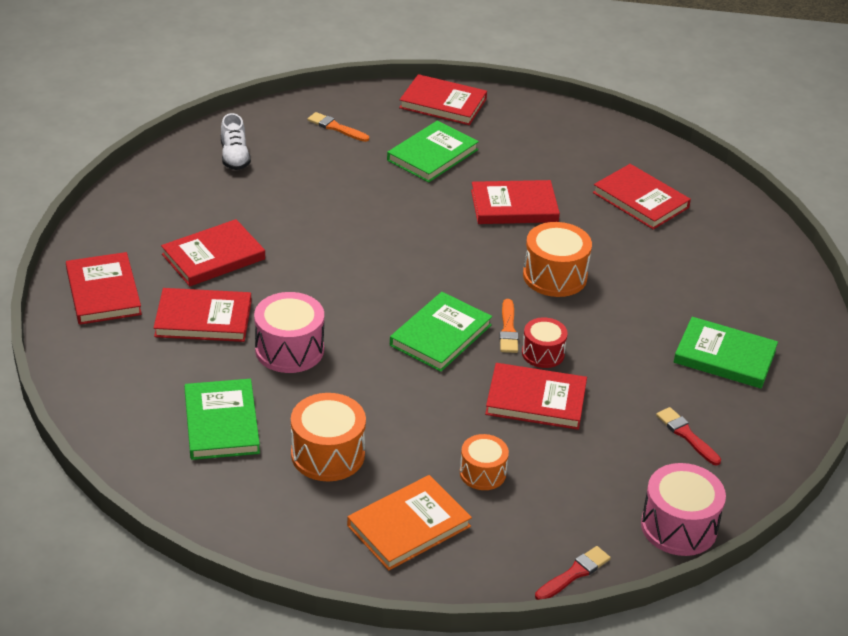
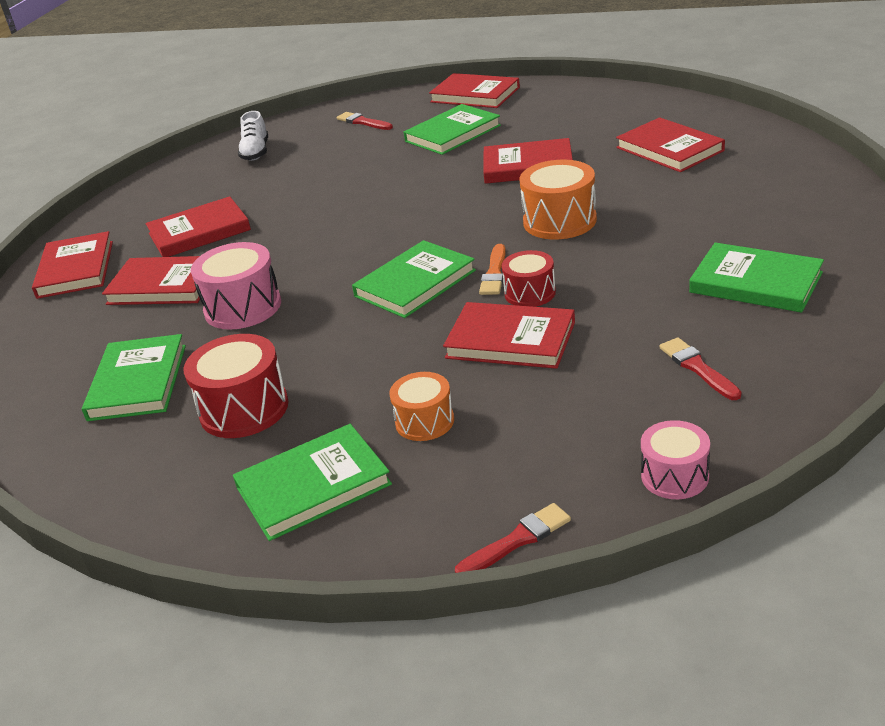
camera: 15 degrees right, 5 degrees down
orange drum [291,393,366,481] -> red drum [184,334,289,438]
orange brush [308,112,369,142] -> red brush [337,112,393,130]
orange book [347,475,472,570] -> green book [233,424,392,541]
pink drum [641,463,726,556] -> pink drum [641,420,710,499], size x0.63

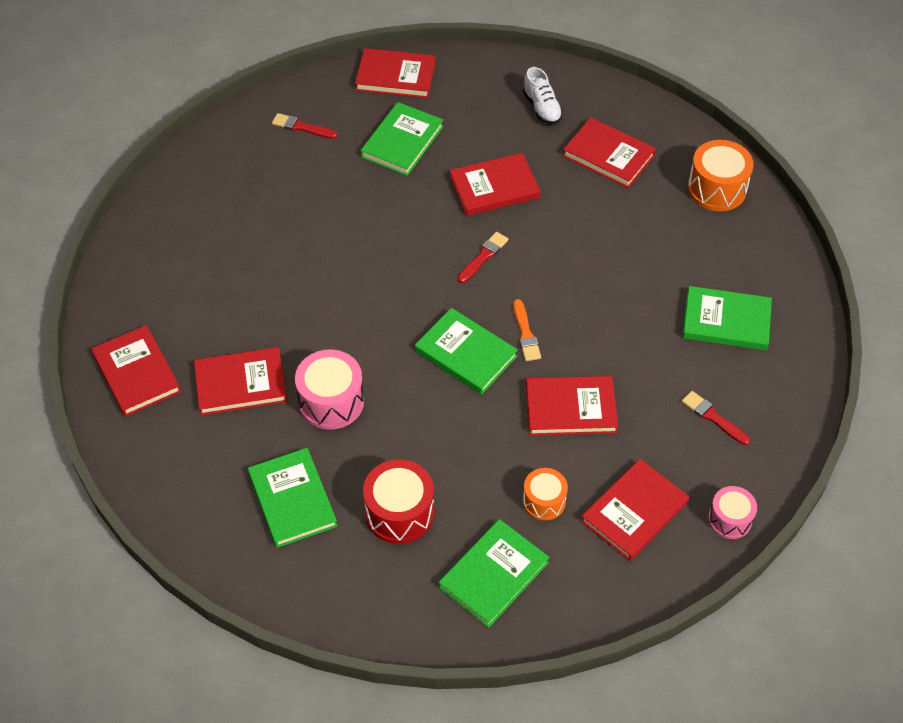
camera: 25 degrees left, 20 degrees up
red book [146,196,251,257] -> red book moved to [581,459,689,561]
white shoe [238,111,268,161] -> white shoe moved to [523,67,563,125]
green book [352,240,476,318] -> green book turned 75 degrees counterclockwise [415,308,518,395]
red brush [455,503,571,573] -> red brush moved to [458,232,508,283]
red drum [502,250,556,307] -> none
orange drum [519,160,597,239] -> orange drum moved to [688,140,754,211]

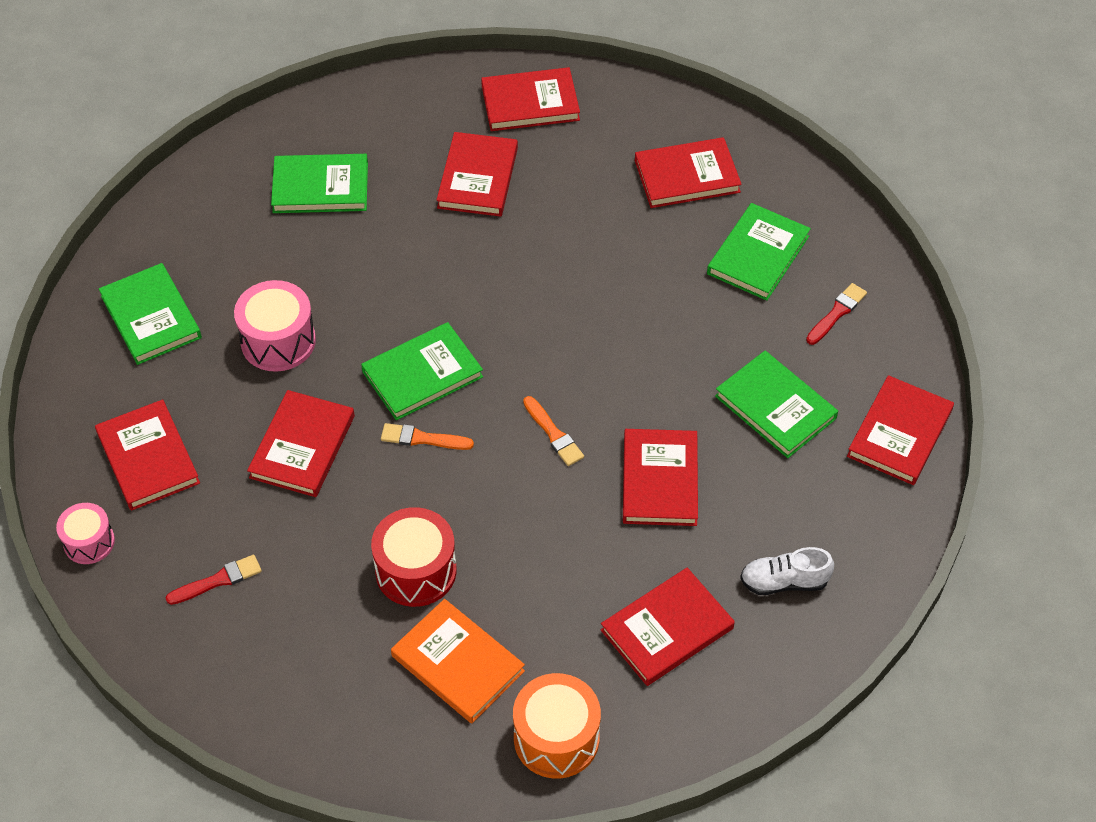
camera: 110 degrees right, 0 degrees up
pink drum [295,349,364,430] -> pink drum moved to [234,280,316,372]
red drum [363,459,434,544] -> red drum moved to [371,507,456,607]
red brush [458,232,508,283] -> orange brush [523,396,584,466]
orange drum [523,468,568,521] -> none
green book [683,286,772,350] -> green book moved to [707,203,811,301]
none -> orange book [391,599,525,724]
none -> red book [635,137,742,208]

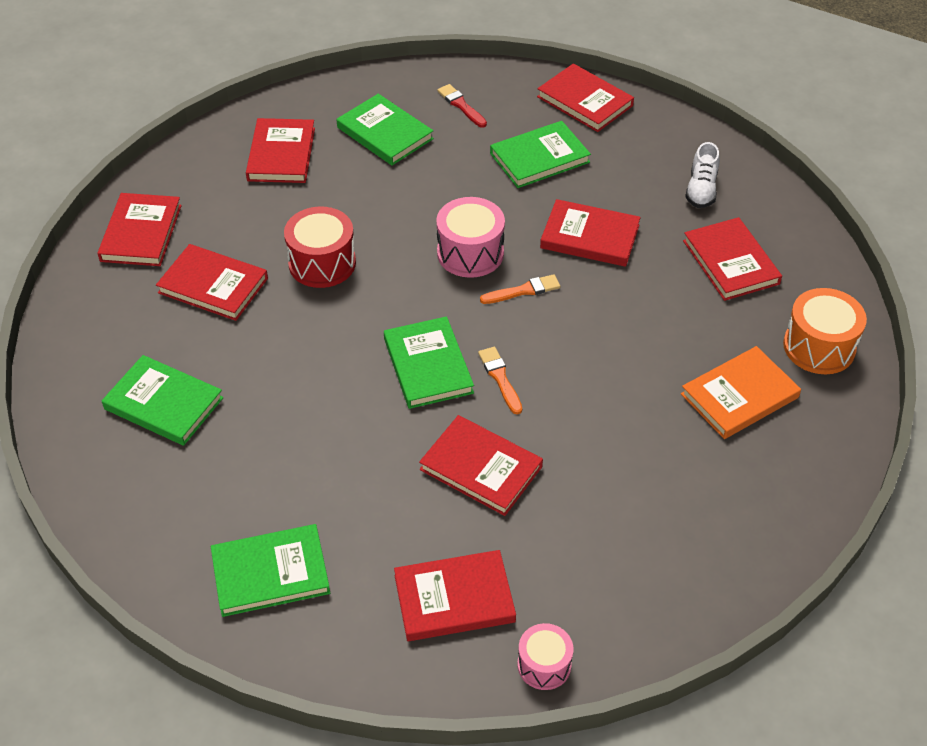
camera: 75 degrees left, 5 degrees down
red brush [166,555,262,605] -> none
pink drum [234,280,316,372] -> pink drum moved to [436,197,505,278]
green book [271,154,368,213] -> green book turned 75 degrees counterclockwise [102,355,224,446]
red drum [371,507,456,607] -> red drum moved to [284,207,356,288]
orange brush [381,423,474,450] -> orange brush turned 135 degrees clockwise [478,347,522,414]

